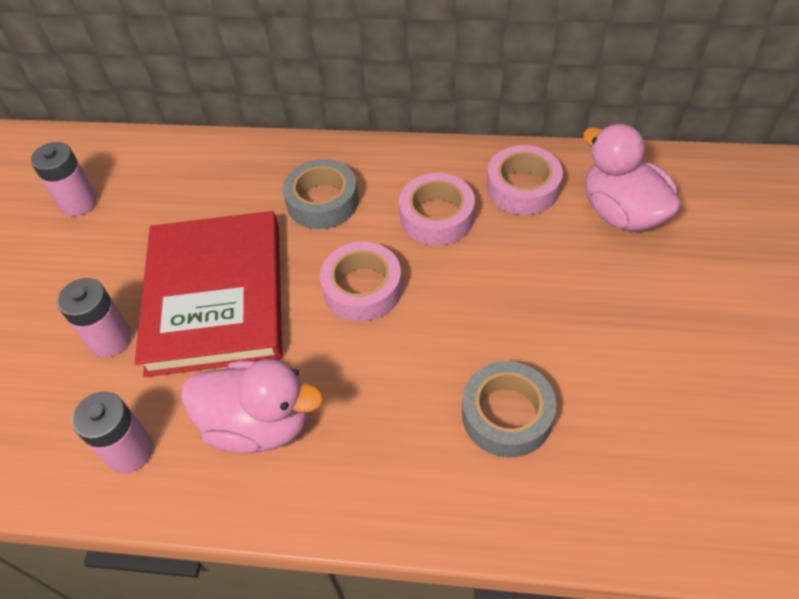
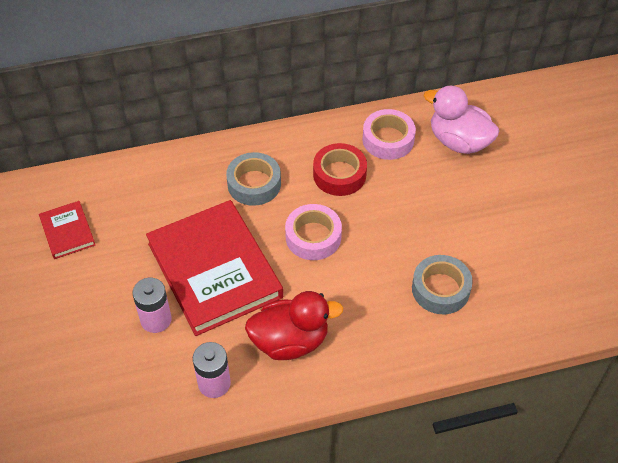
camera: 25 degrees left, 0 degrees up
pink battery [31,142,97,216] -> red book [39,201,95,259]
pink duck [181,359,324,454] -> red duck [245,291,343,360]
pink tape [399,173,475,245] -> red tape [313,143,367,196]

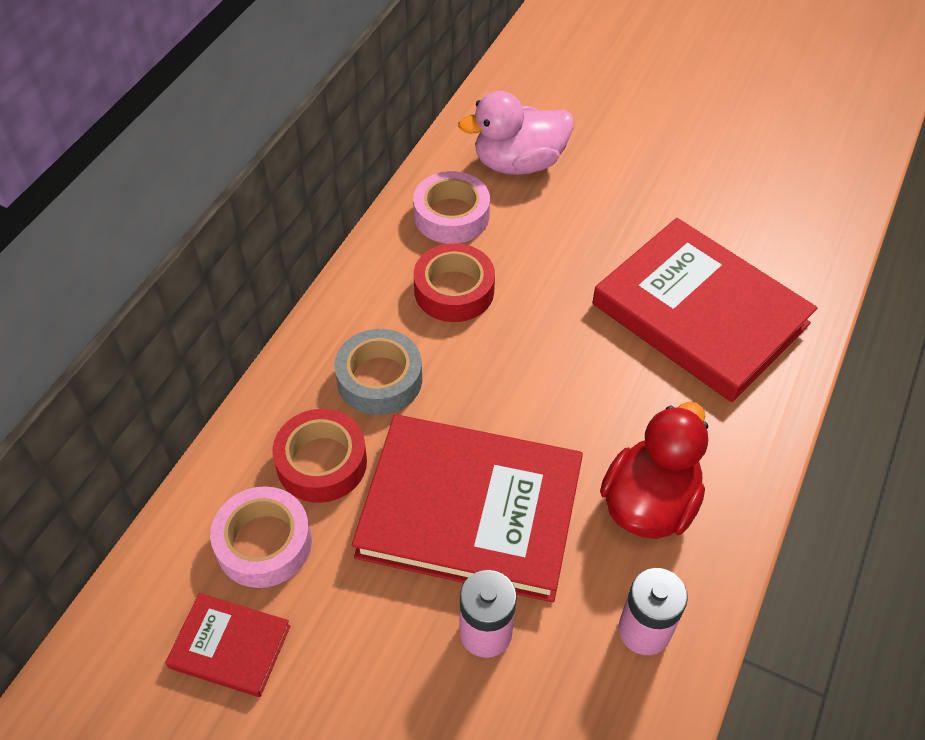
camera: 50 degrees left, 0 degrees up
pink tape [285,204,342,260] -> pink tape moved to [210,486,312,588]
grey tape [412,255,473,314] -> red book [592,218,818,402]
none -> red tape [272,409,367,503]

